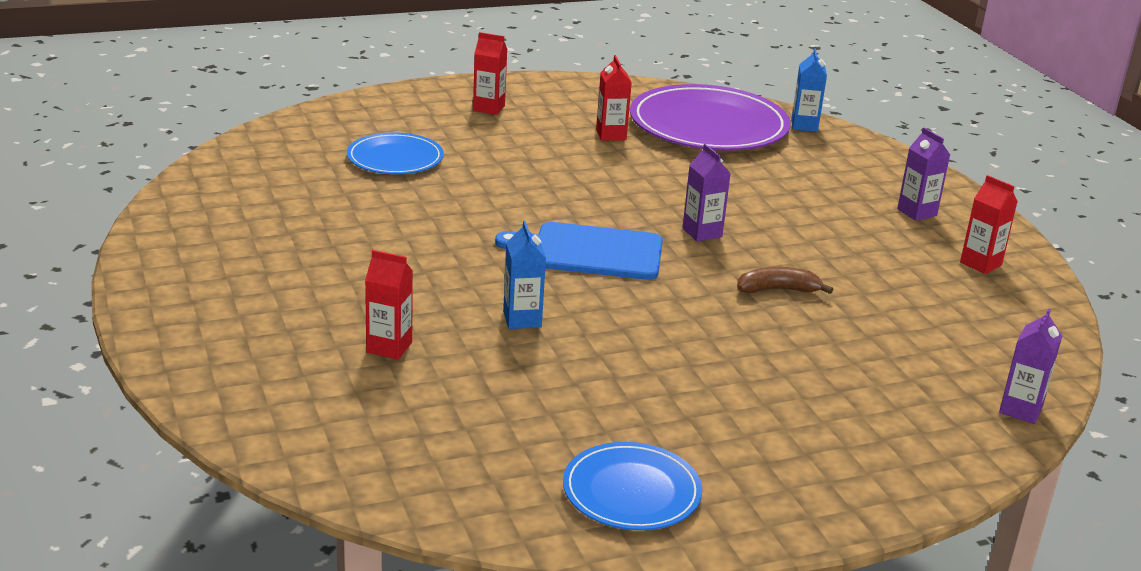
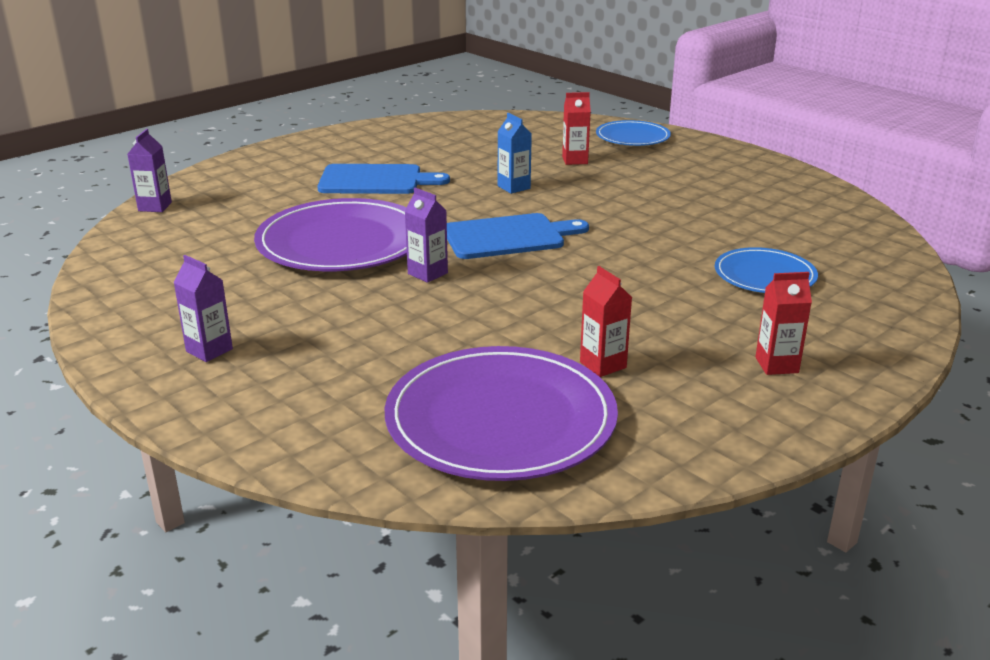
camera: 160 degrees right, 0 degrees up
blue plate [563,442,702,530] -> blue plate moved to [596,120,671,146]
brown banana [737,267,833,294] -> purple plate [254,198,407,271]
blue carton [791,48,827,132] -> none
red carton [960,175,1018,274] -> none
none -> blue cutting board [317,164,450,194]

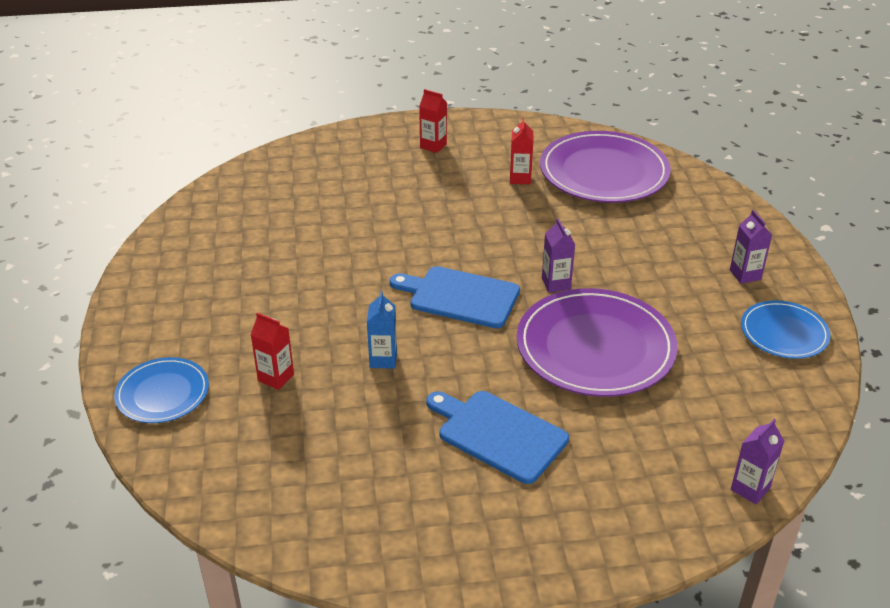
camera: 145 degrees left, 10 degrees up
blue plate [715,247,818,293] -> blue plate moved to [741,300,831,359]

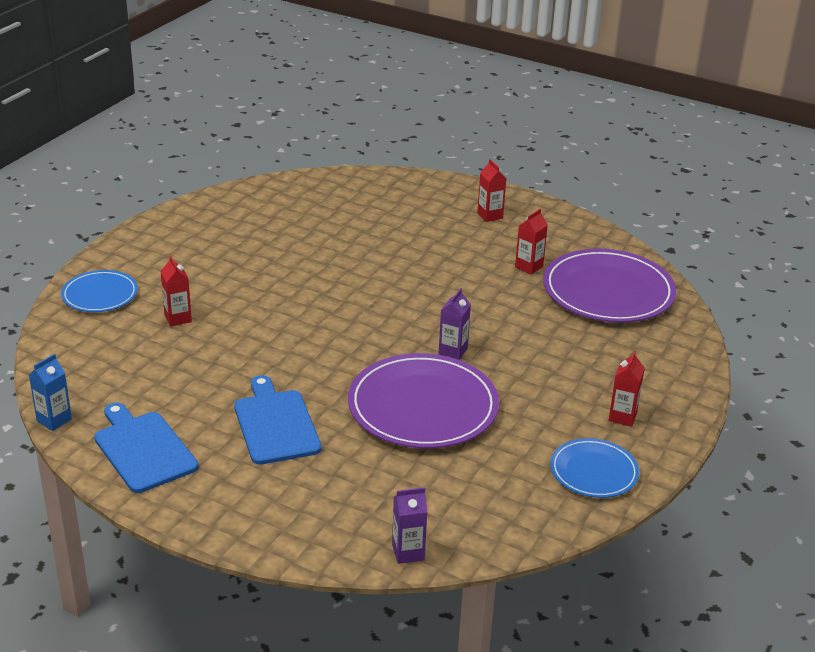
camera: 35 degrees right, 5 degrees down
blue carton [367,291,397,369] -> blue carton moved to [29,354,72,431]
blue cutting board [390,266,520,328] -> blue cutting board moved to [94,403,199,493]
purple carton [730,210,772,284] -> red carton [608,351,645,427]

